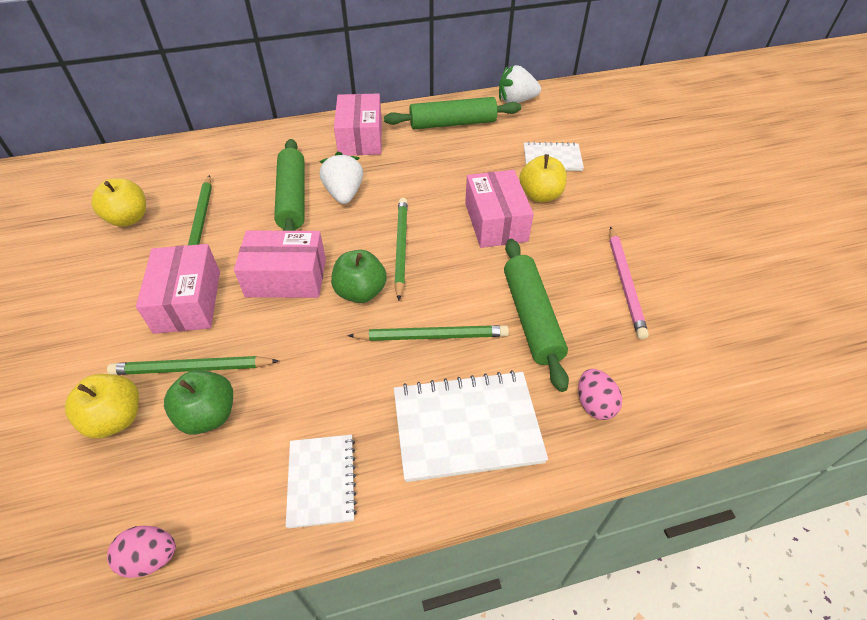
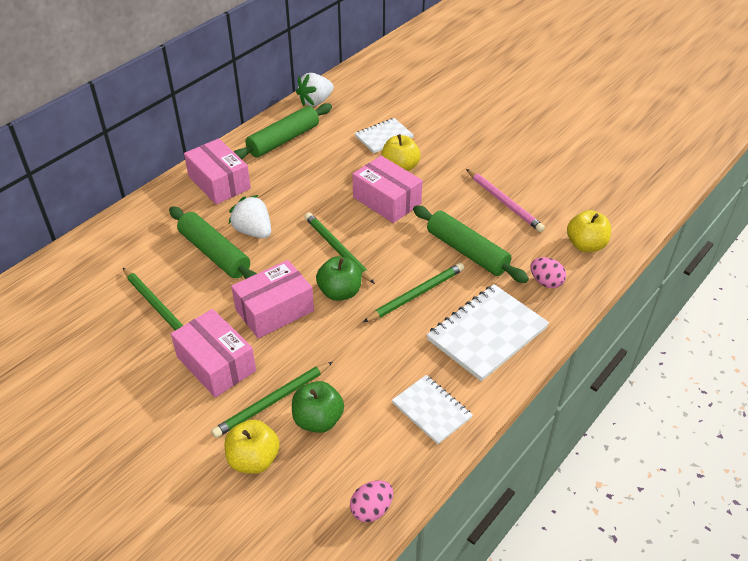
camera: 35 degrees left, 5 degrees down
yellow apple [91,178,146,227] -> yellow apple moved to [567,210,611,252]

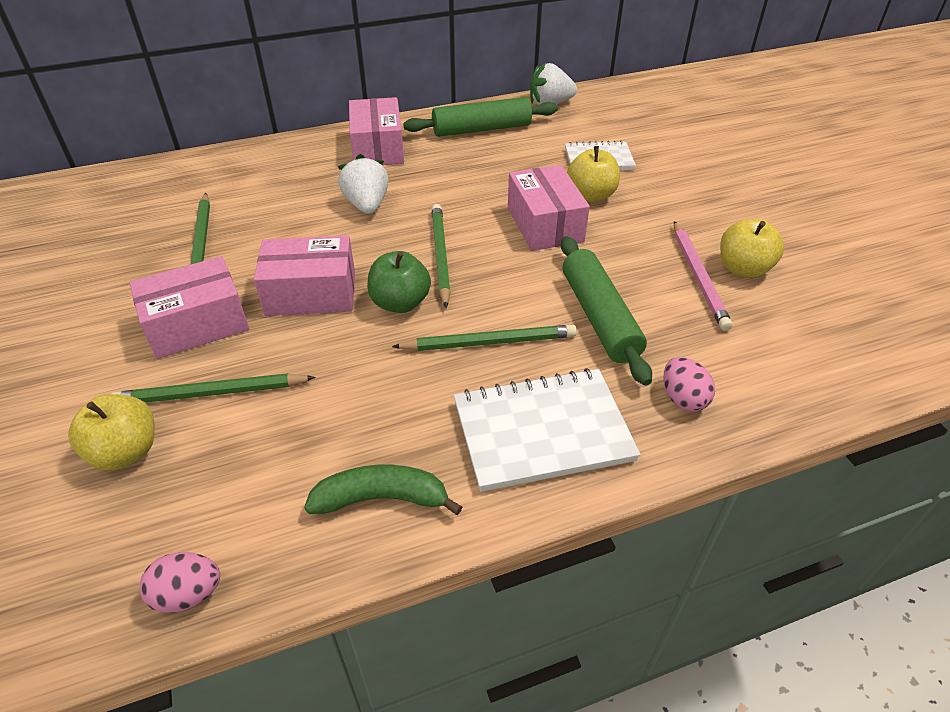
camera: 30 degrees right, 0 degrees up
green rolling pin [169,206,257,279] -> none
pink box [171,309,256,398] -> pink box turned 75 degrees clockwise [129,256,249,359]
green apple [292,381,344,433] -> none
white notebook [392,375,473,444] -> green banana [304,465,462,515]
yellow apple [567,210,611,252] -> yellow apple moved to [720,219,784,278]

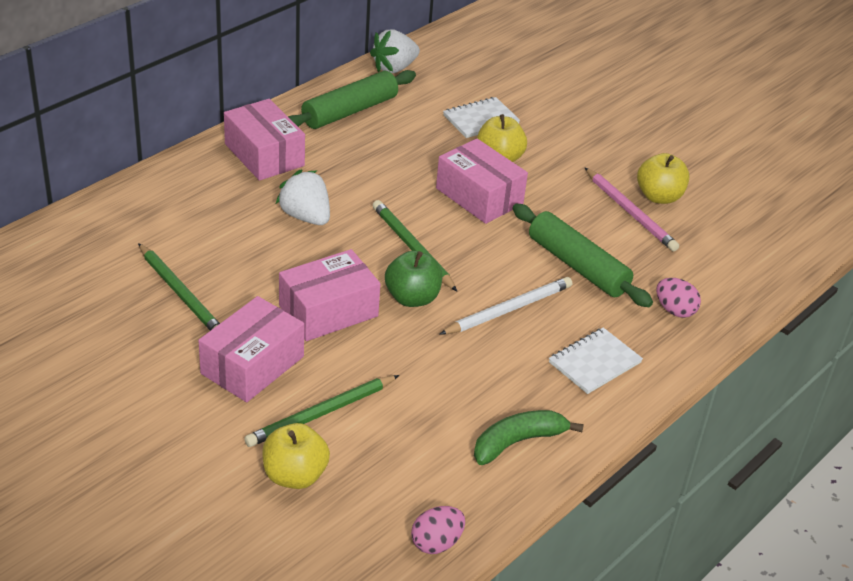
camera: 30 degrees left, 5 degrees down
green pencil [392,325,577,351] -> white pencil [439,277,572,335]
white notebook [454,368,641,492] -> white notebook [549,328,643,394], size x0.61

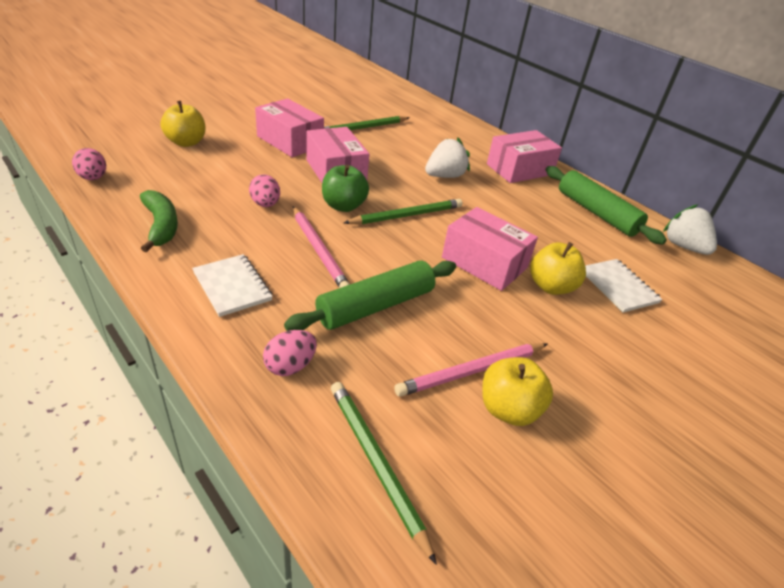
camera: 95 degrees right, 0 degrees up
green pencil [244,375,399,447] -> green pencil moved to [331,382,437,565]
pink box [436,139,528,224] -> pink box turned 75 degrees clockwise [442,207,538,291]
white pencil [439,277,572,335] -> pink pencil [293,206,350,288]
none -> pink egg [249,174,280,207]

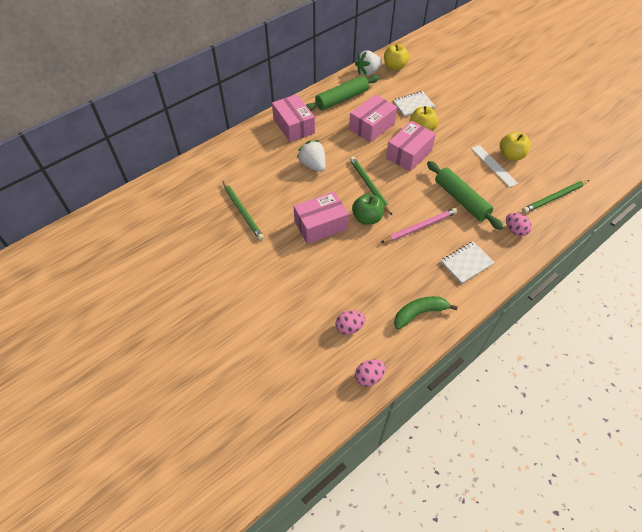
camera: 85 degrees left, 15 degrees up
yellow apple [160,101,206,147] -> yellow apple moved to [384,44,409,71]
pink egg [249,174,280,207] -> pink egg moved to [335,311,366,335]
pink box [255,98,324,157] -> pink box moved to [349,94,397,143]
pink pencil [394,343,548,397] -> white ruler [471,145,518,188]

